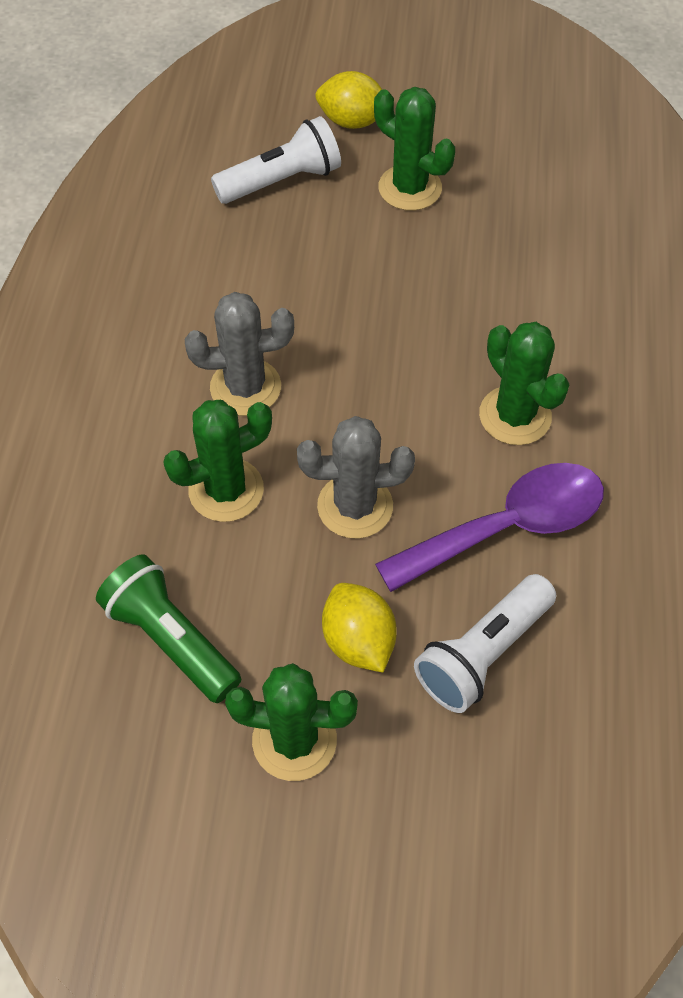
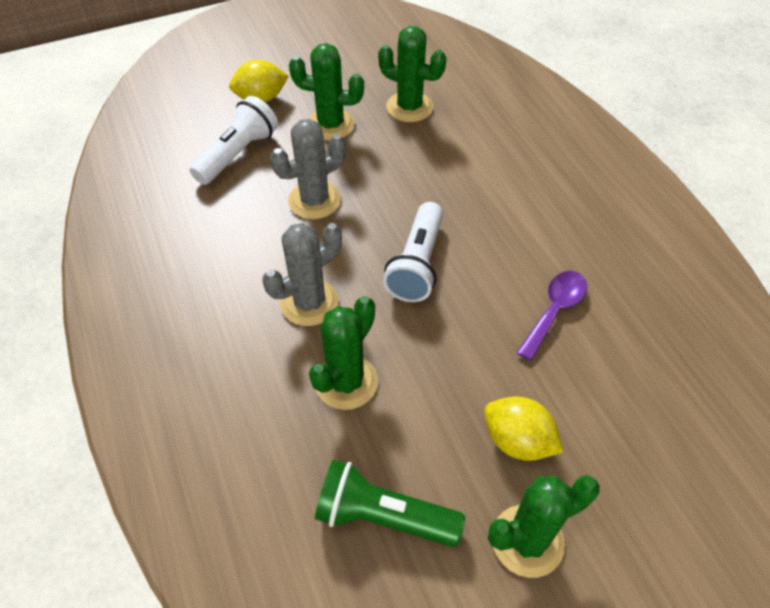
camera: 30 degrees left, 5 degrees down
grey cactus [297,416,415,539] -> grey cactus moved to [270,119,346,219]
purple spoon [375,463,604,592] -> purple spoon [516,271,587,361], size x0.62
white flashlight [414,574,556,713] -> white flashlight moved to [383,202,443,302]
green cactus [479,322,570,445] -> green cactus moved to [378,26,446,122]

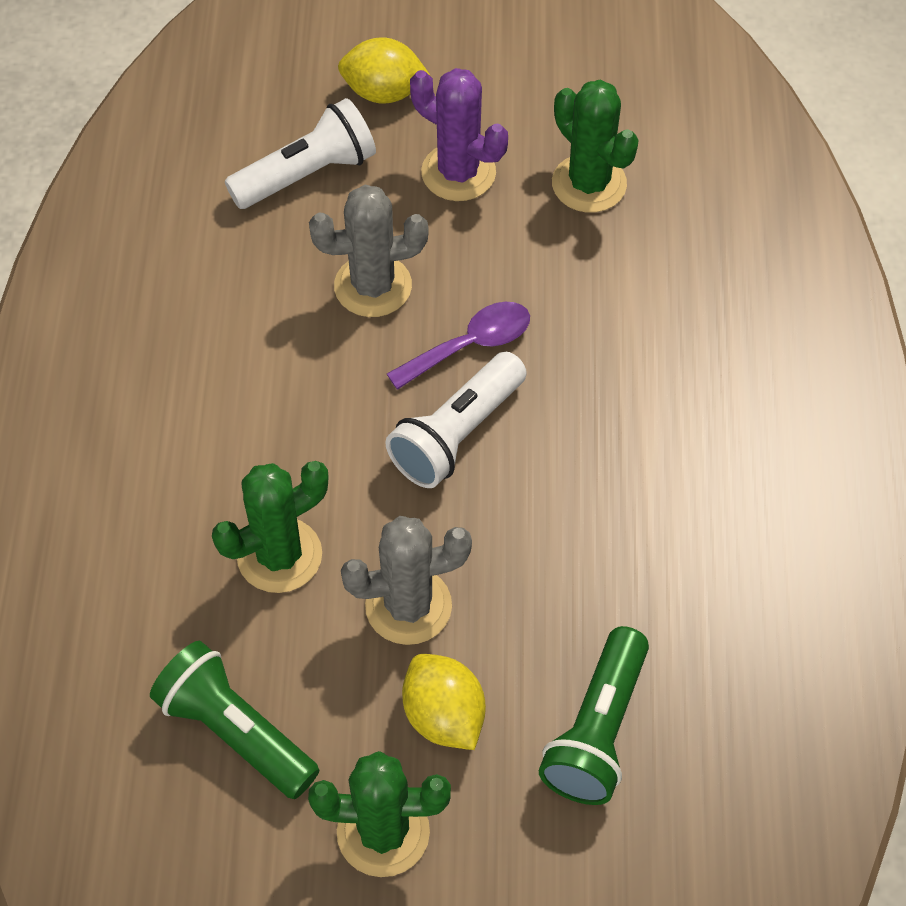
camera: 25 degrees right, 5 degrees up
grey cactus [262,223,342,326] -> grey cactus moved to [341,516,472,645]
green cactus [289,43,364,141] -> purple cactus [410,68,508,201]
purple spoon [516,271,587,361] -> purple spoon moved to [387,302,530,390]
none -> green flashlight [539,626,649,805]

